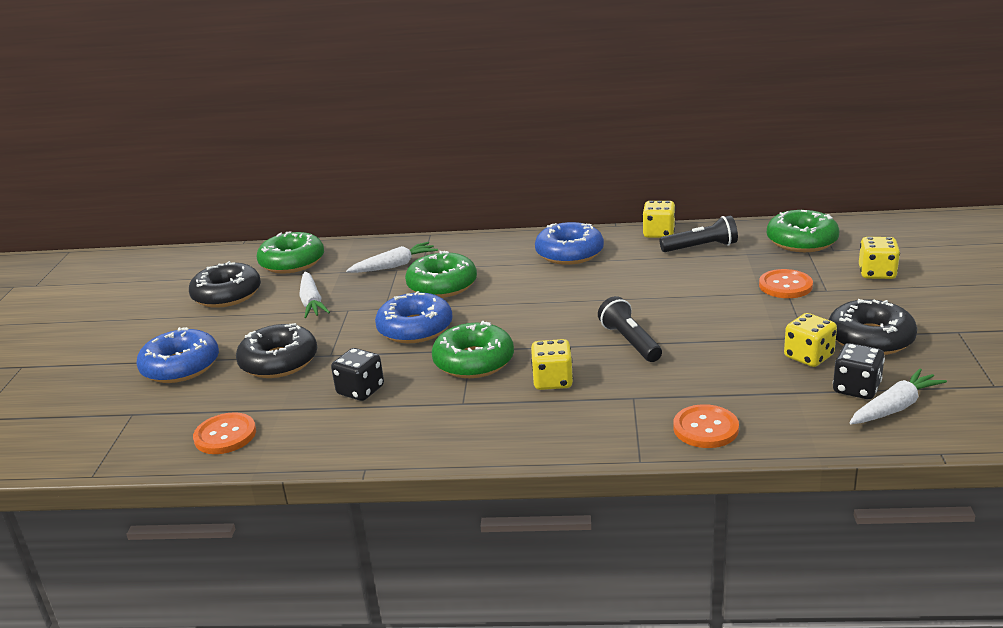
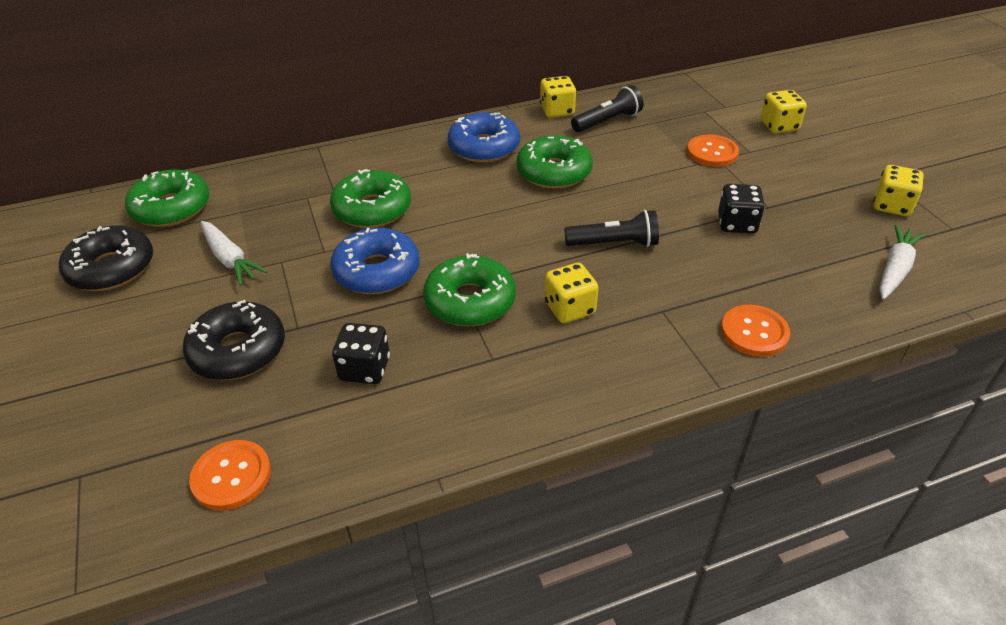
camera: 25 degrees left, 15 degrees up
blue donut [137,327,219,383] -> none
white carrot [346,242,438,273] -> none
black flashlight [598,296,662,362] -> black flashlight turned 135 degrees clockwise [564,210,659,247]
green donut [767,210,839,252] -> green donut moved to [517,135,593,189]
yellow dice [784,313,837,367] -> yellow dice moved to [874,165,924,216]
black donut [829,299,917,355] -> none
black dice [833,343,885,399] -> black dice moved to [718,184,765,233]

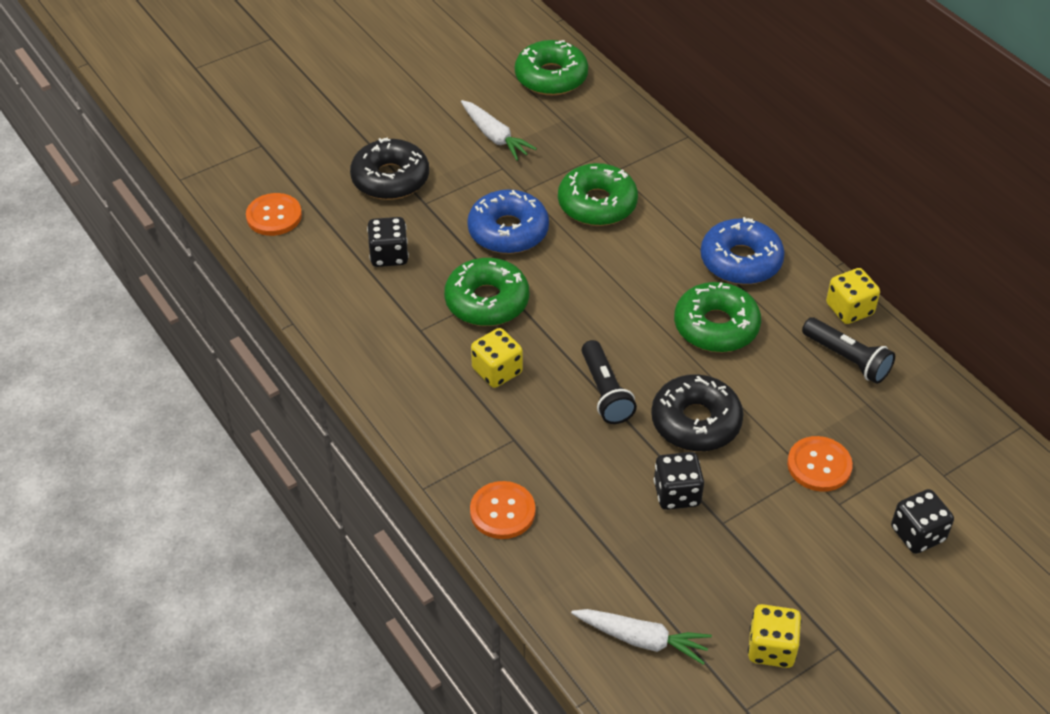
camera: 75 degrees right, 5 degrees up
black donut [59,225,153,291] -> black donut moved to [651,374,743,452]
white carrot [201,221,268,286] -> white carrot turned 75 degrees counterclockwise [461,100,537,161]
yellow dice [760,90,807,133] -> black dice [891,489,954,554]

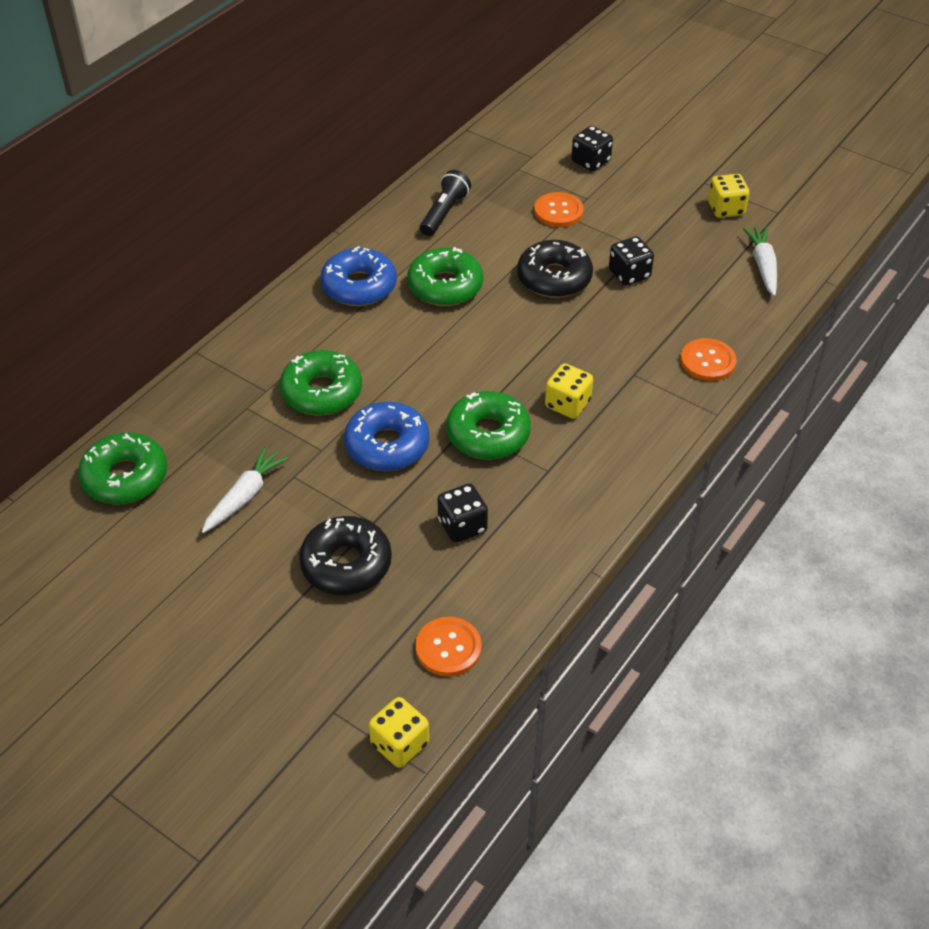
camera: 110 degrees left, 0 degrees up
black flashlight [582,340,637,424] -> none
yellow dice [826,268,880,324] -> yellow dice moved to [369,697,429,768]

